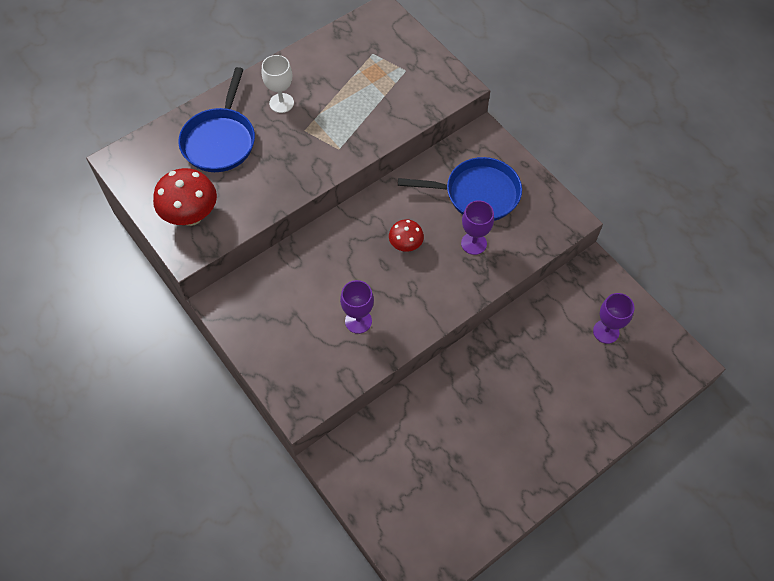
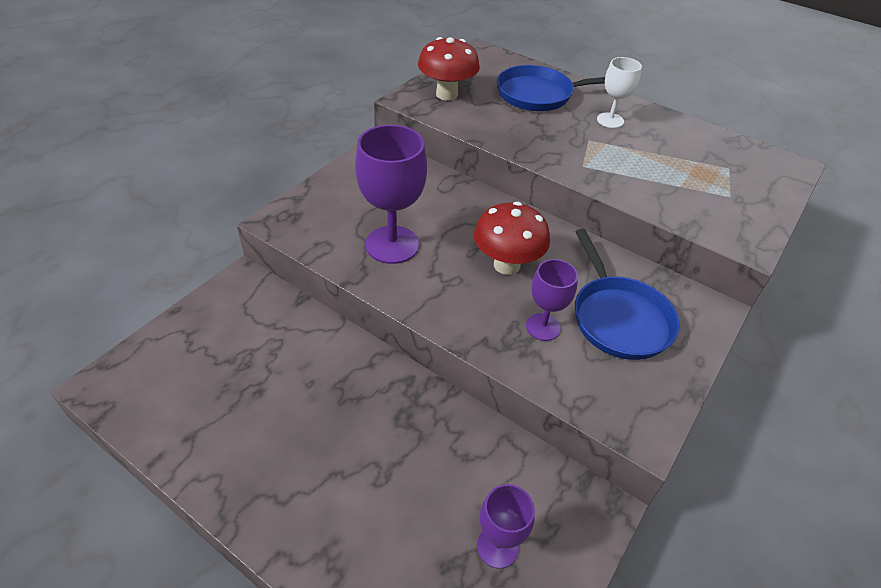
camera: 70 degrees right, 15 degrees down
purple goblet [340,280,374,334] -> purple goblet [355,125,427,264], size x1.73
red mushroom [389,219,424,252] -> red mushroom [474,202,550,275], size x1.71

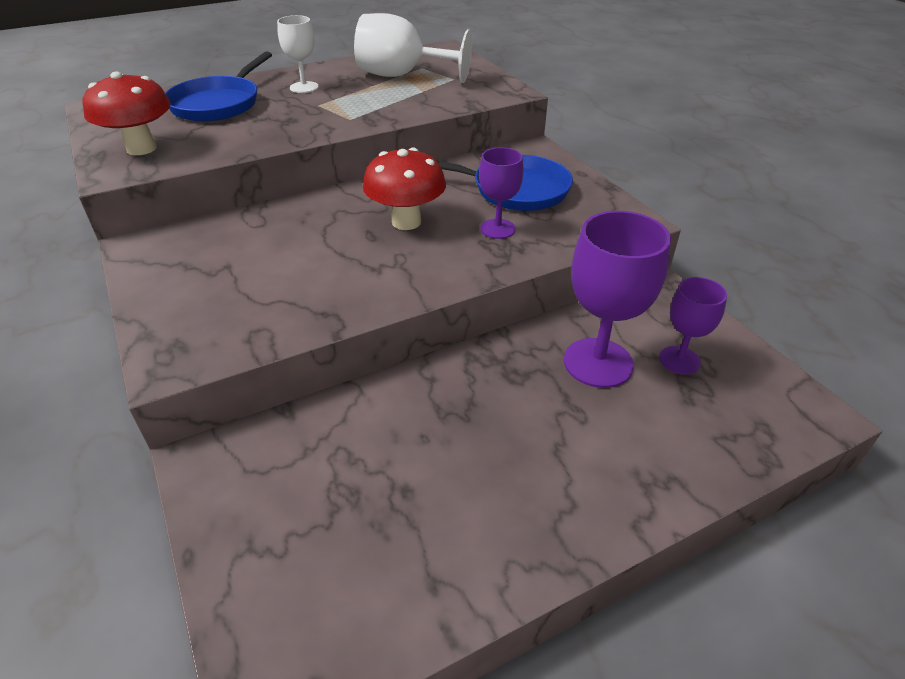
camera: 60 degrees left, 5 degrees down
purple goblet [355,125,427,264] -> purple goblet moved to [564,211,671,388]
none -> white goblet [354,13,472,83]

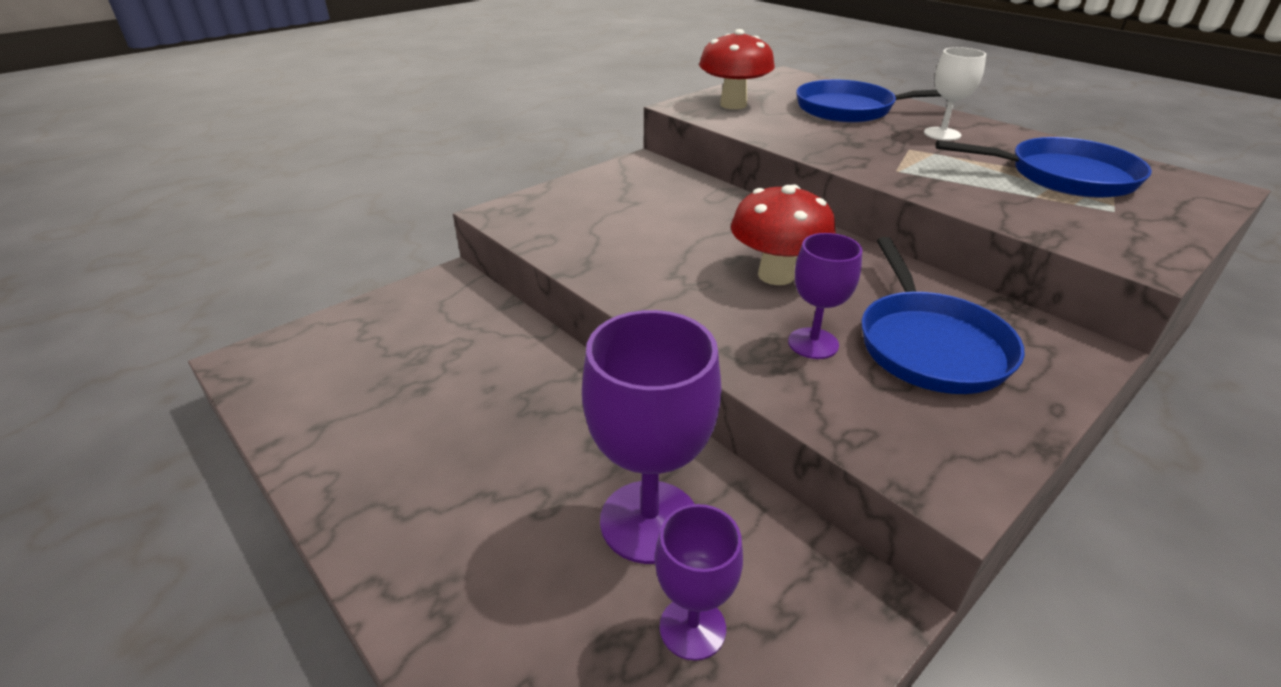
camera: 75 degrees right, 5 degrees down
white goblet [354,13,472,83] -> blue pan [935,137,1152,198]

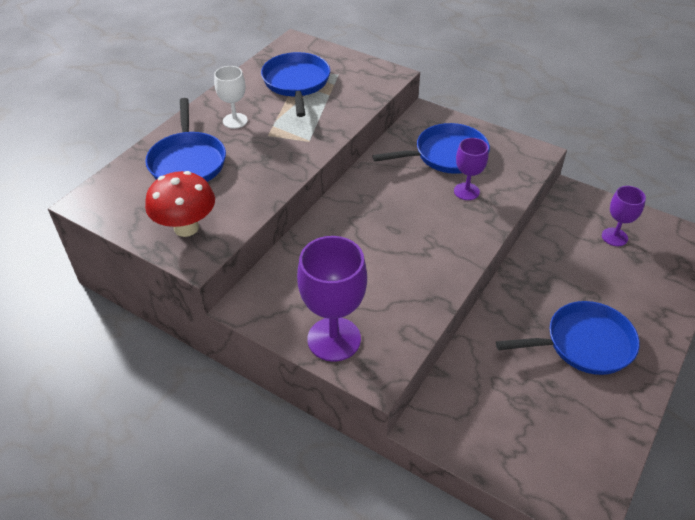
camera: 105 degrees left, 10 degrees up
purple goblet [582,310,722,564] -> purple goblet moved to [297,236,367,362]
red mushroom [731,185,836,285] -> none
none -> blue pan [496,301,640,375]

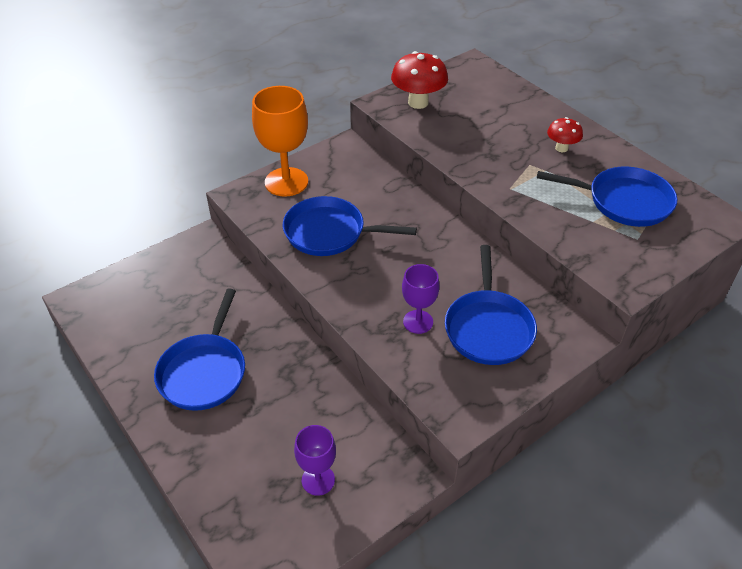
camera: 110 degrees right, 0 degrees up
blue pan [145,98,226,182] -> blue pan moved to [283,196,417,256]
white goblet [214,66,248,129] -> red mushroom [547,117,583,152]
purple goblet [297,236,367,362] -> orange goblet [252,86,308,197]

